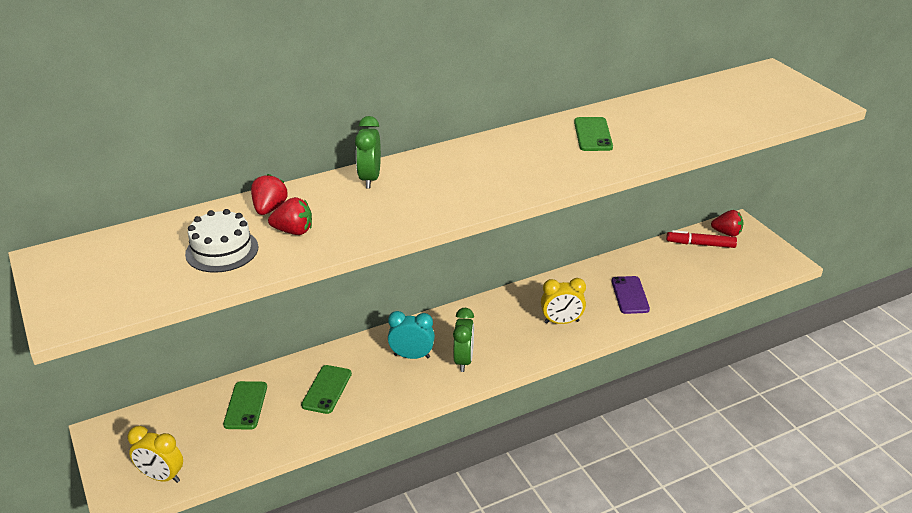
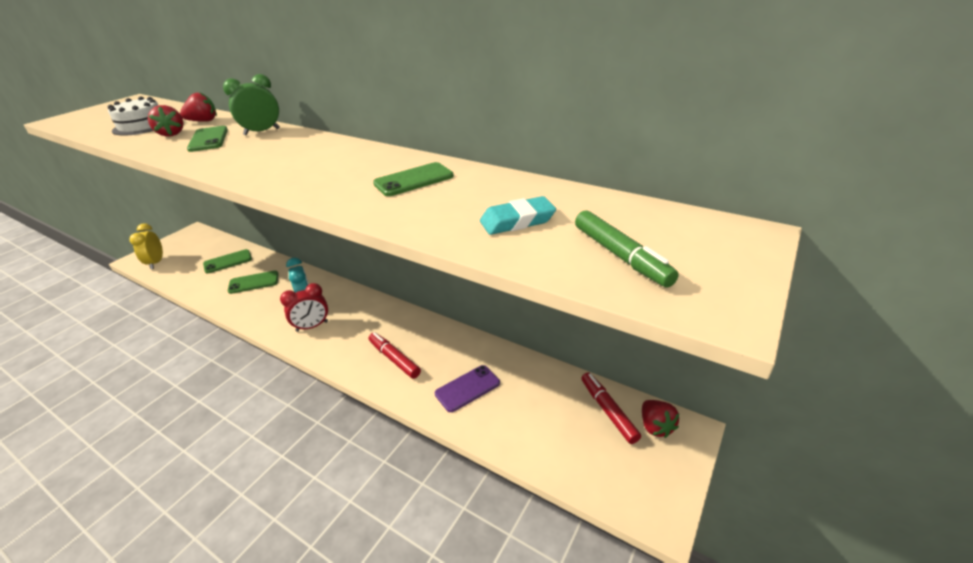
camera: 60 degrees right, 0 degrees up
green clock [453,308,474,372] -> red clock [280,283,328,332]
yellow clock [541,278,586,324] -> red marker [369,332,421,379]
none -> green phone [187,126,228,152]
none -> turquoise eraser [480,196,556,235]
none -> green marker [575,210,679,288]

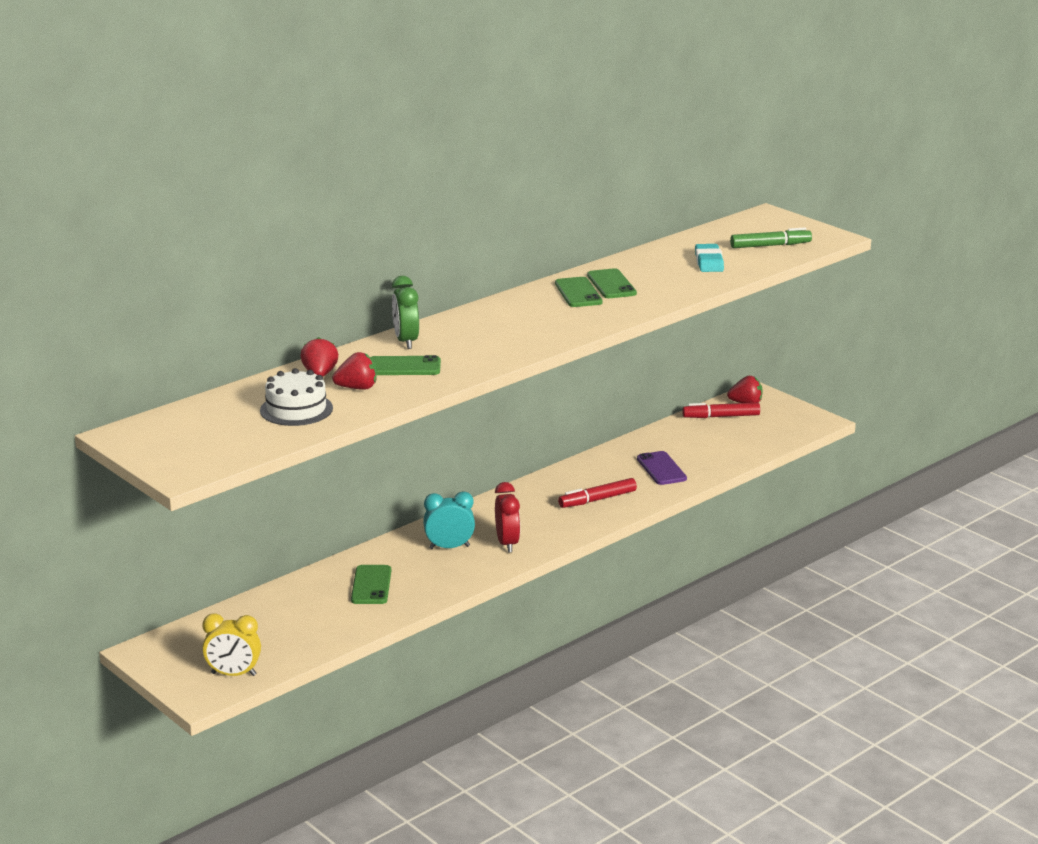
camera: 75 degrees left, 10 degrees down
green phone [203,249,252,273] -> green phone moved to [555,277,603,307]

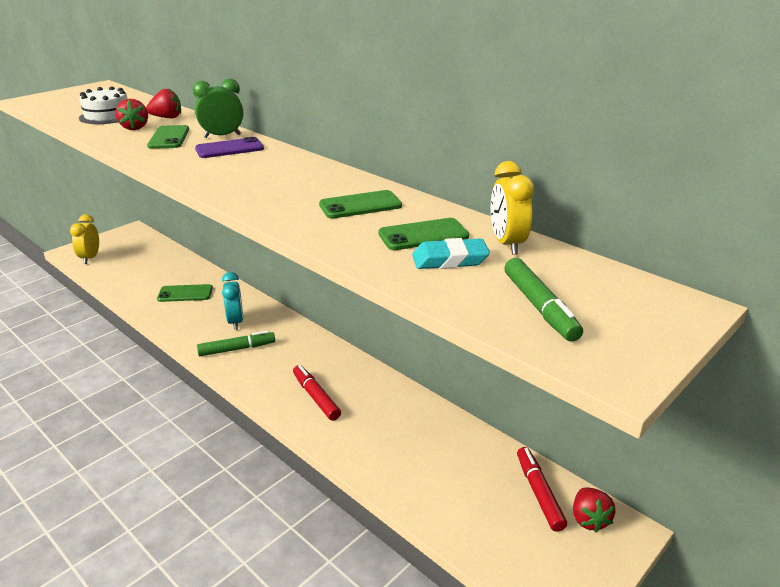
camera: 85 degrees right, 5 degrees up
red clock [495,482,520,553] -> green marker [197,331,275,356]
green phone [555,277,603,307] -> green phone moved to [378,218,469,250]
purple phone [637,451,687,485] -> purple phone moved to [195,137,264,158]
none -> yellow clock [491,161,534,254]

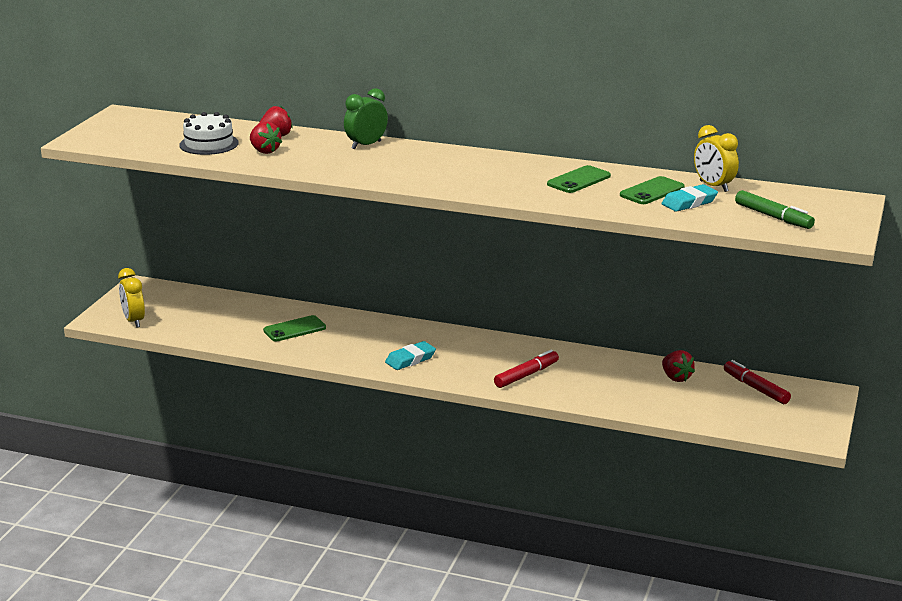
camera: 25 degrees left, 5 degrees down
green phone [147,125,189,149] -> none
purple phone [195,137,264,158] -> none
green marker [197,331,275,356] -> turquoise eraser [385,341,436,370]
turquoise clock [222,272,243,330] -> none
red marker [293,365,341,421] -> red marker turned 105 degrees clockwise [494,350,559,388]
red strawberry [573,487,615,532] -> red strawberry moved to [662,350,695,382]

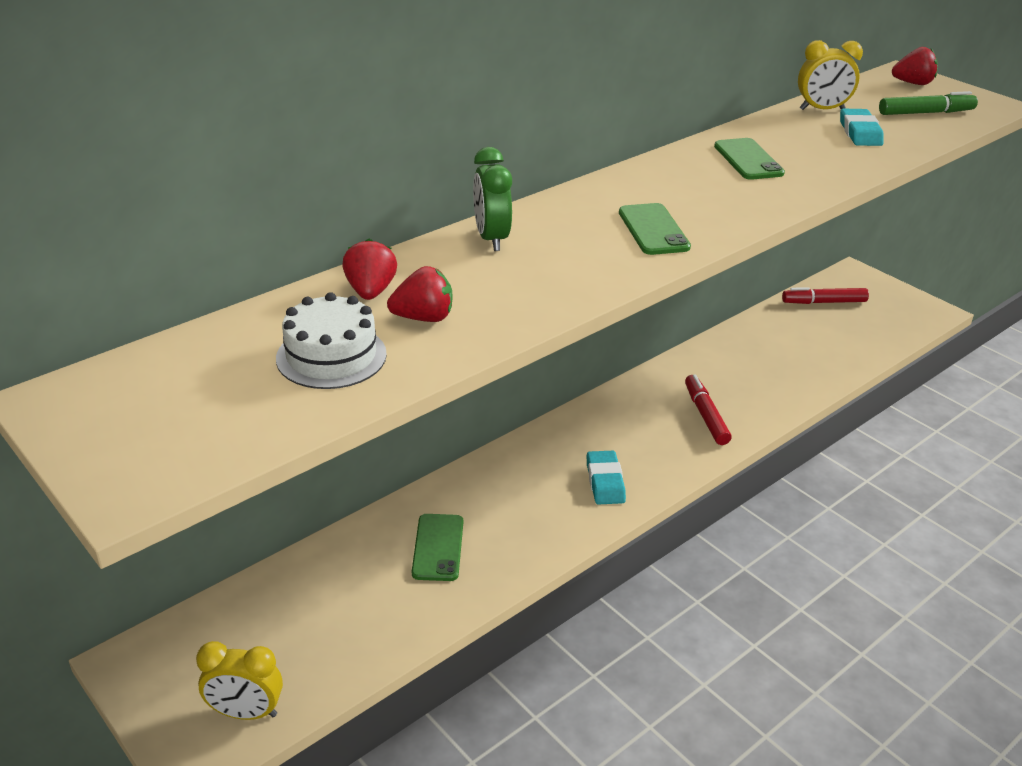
camera: 60 degrees left, 10 degrees up
green phone [620,176,685,204] -> green phone moved to [619,203,691,255]
red strawberry [662,350,695,382] -> red strawberry moved to [892,47,938,85]

